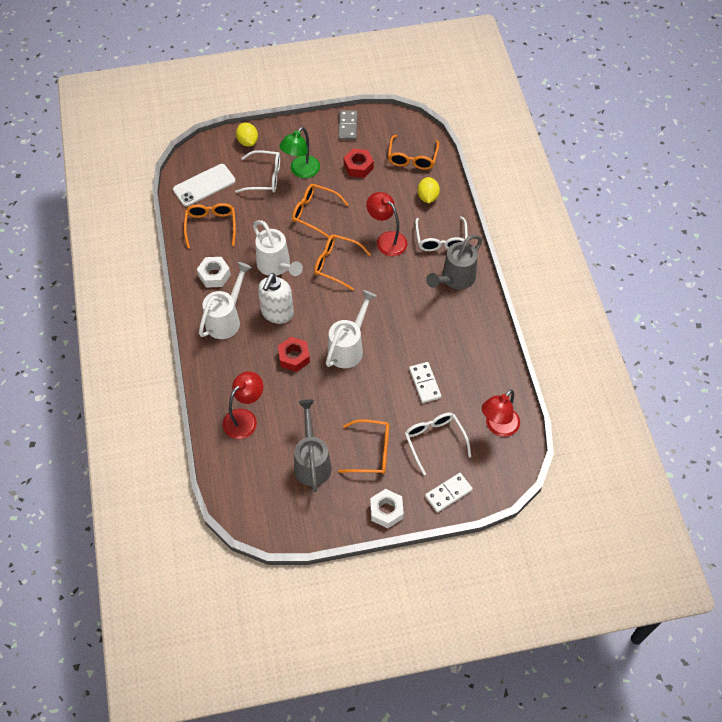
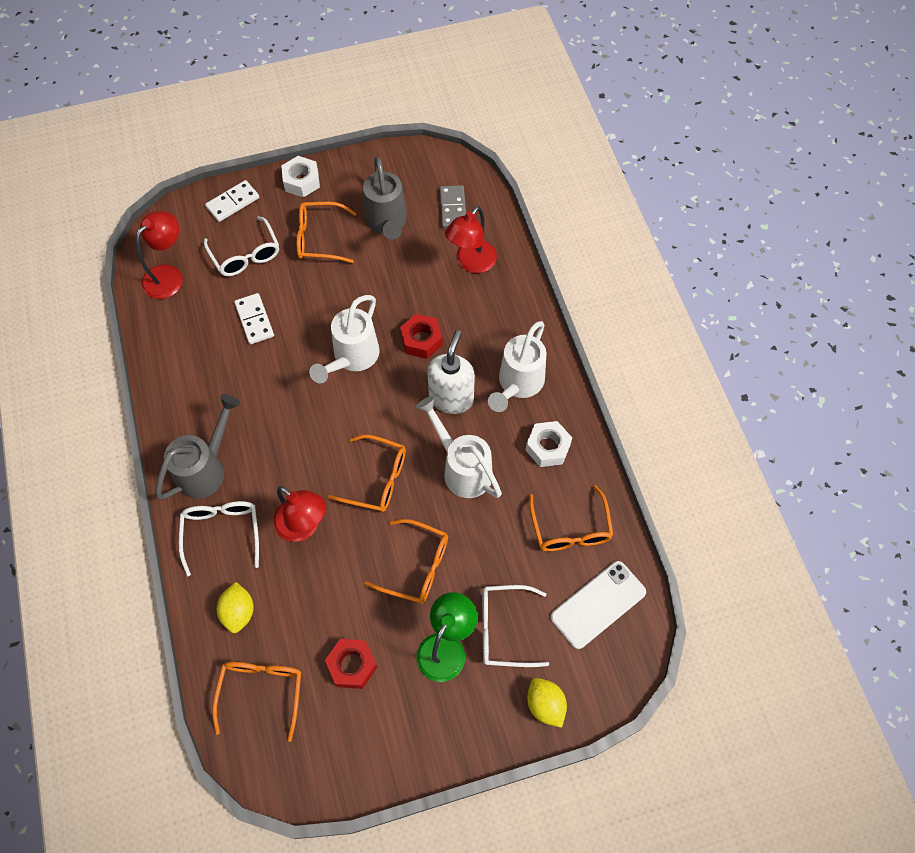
camera: 175 degrees right, 5 degrees up
grey domino [338,110,358,140] -> grey domino moved to [440,185,466,229]

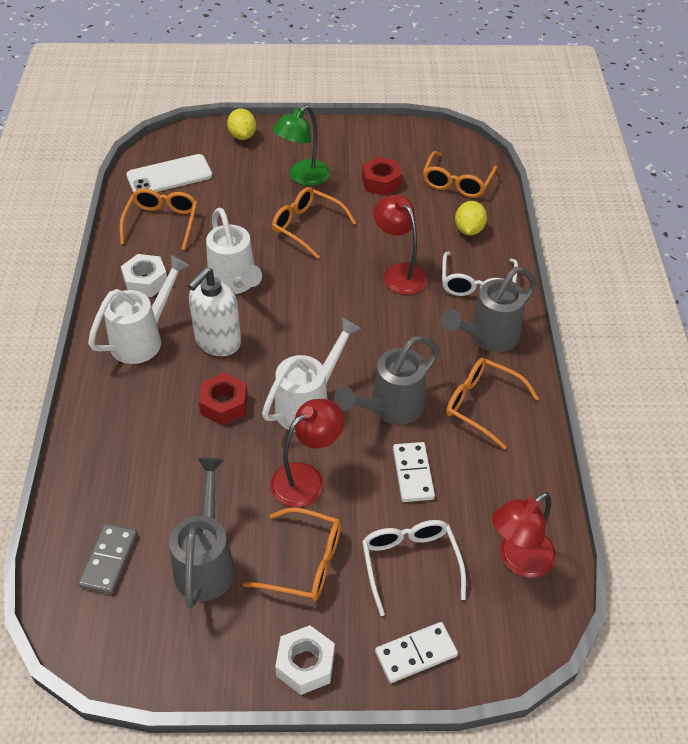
camera: 165 degrees left, 15 degrees down
orange glasses [327,435,406,512] -> orange glasses moved to [446,358,539,450]
red lamp [445,206,497,273] -> red lamp moved to [270,399,344,507]
white glasses [482,585,549,667] -> none
none -> grey watering can [334,336,440,425]

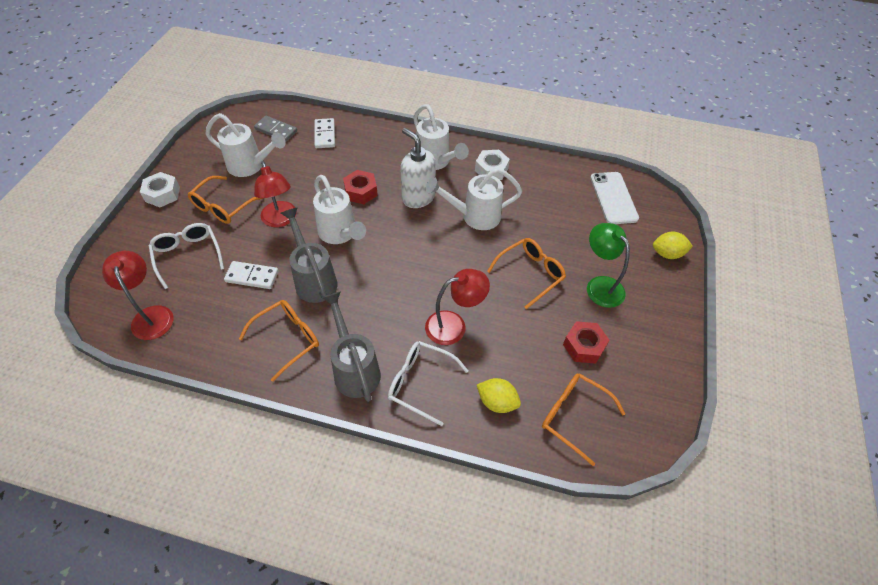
camera: 105 degrees right, 5 degrees up
orange glasses [120,189,197,250] -> none
grey watering can [169,458,235,608] -> white watering can [205,113,286,177]
white glasses [362,520,466,616] -> white glasses turned 120 degrees counterclockwise [149,223,224,289]
white domino [375,622,458,683] -> white domino moved to [314,118,335,148]

